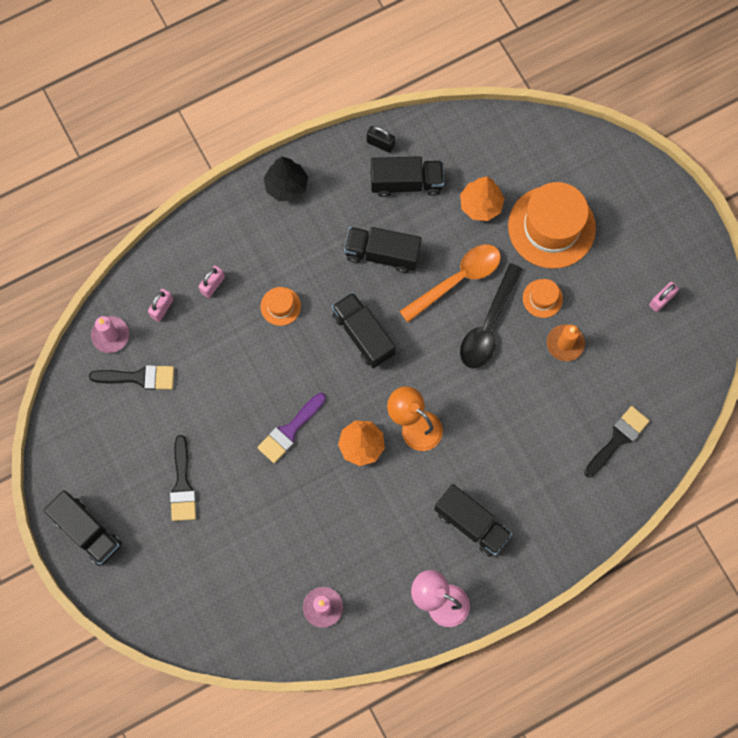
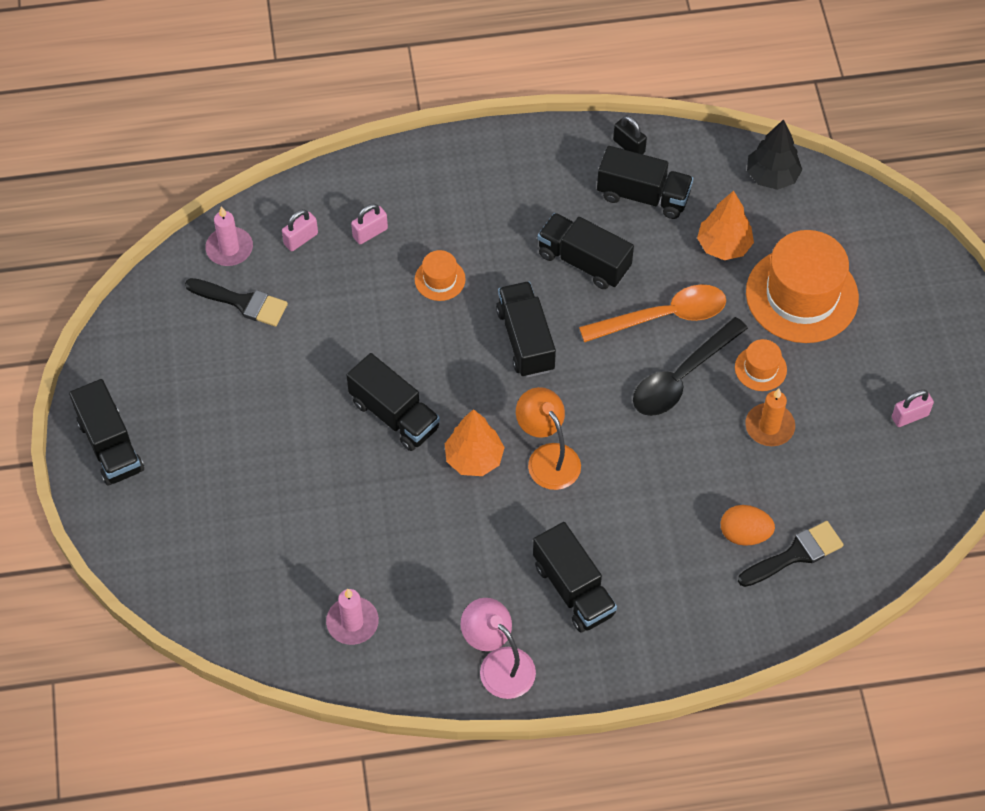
camera: 20 degrees right, 15 degrees down
black brush [170,435,196,521] -> none
purple brush [257,393,326,463] -> black truck [346,353,440,451]
black tree [264,157,308,201] -> black tree moved to [747,119,802,190]
none -> orange egg [721,505,775,546]

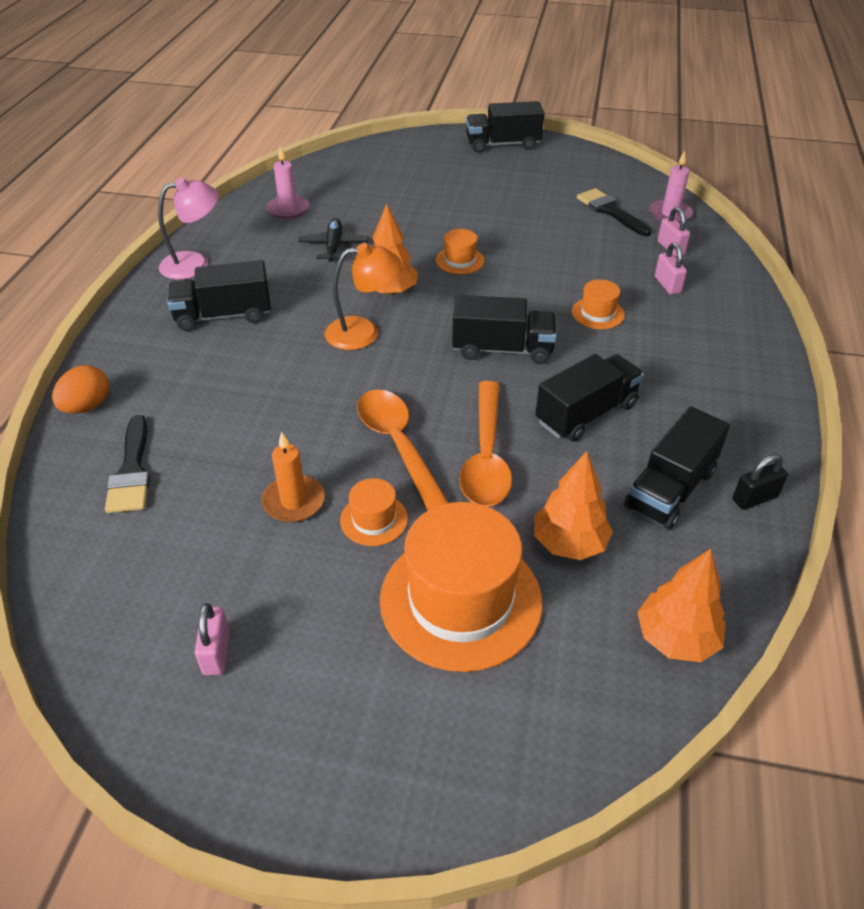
camera: 110 degrees right, 15 degrees down
black brush [185,278,288,327] -> black brush turned 105 degrees clockwise [577,188,652,236]
black truck [346,353,440,451] -> orange hat [436,229,484,274]
black spoon [633,317,748,416] -> orange spoon [357,389,449,510]
orange egg [721,505,775,546] -> orange egg moved to [52,365,109,413]
black tree [747,119,802,190] -> orange tree [637,549,726,662]
none -> black plane [299,218,368,262]

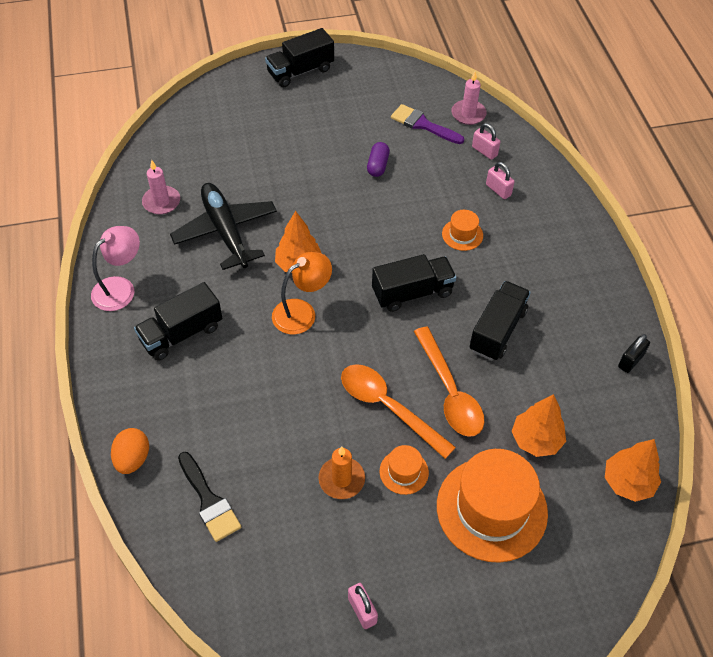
camera: 25 degrees left, 10 degrees up
black plane [299,218,368,262] -> black plane [170,183,277,270], size x1.79
orange hat [436,229,484,274] -> none
black brush [577,188,652,236] -> purple brush [391,104,464,144]
black truck [624,406,730,530] -> none
none -> purple capsule [367,142,390,177]

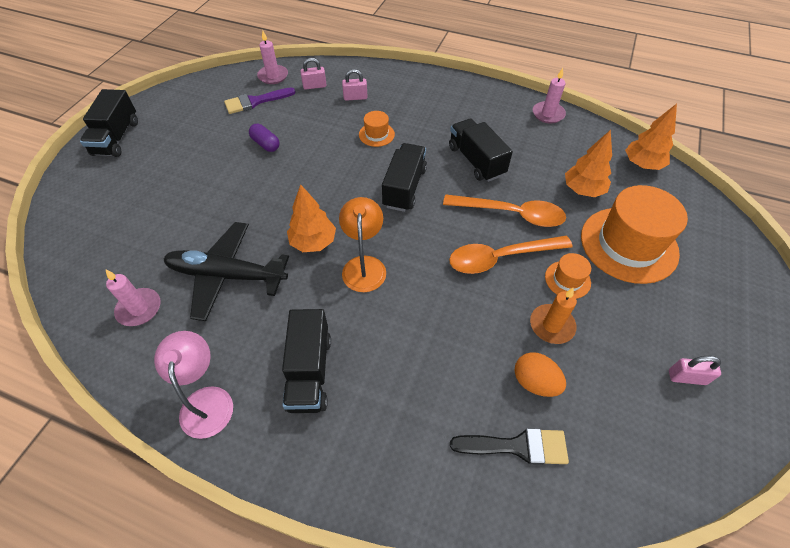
camera: 55 degrees left, 0 degrees up
orange egg [111,428,149,474] -> orange egg moved to [515,352,566,397]
black padlock [618,334,650,373] -> pink candle [533,68,566,123]

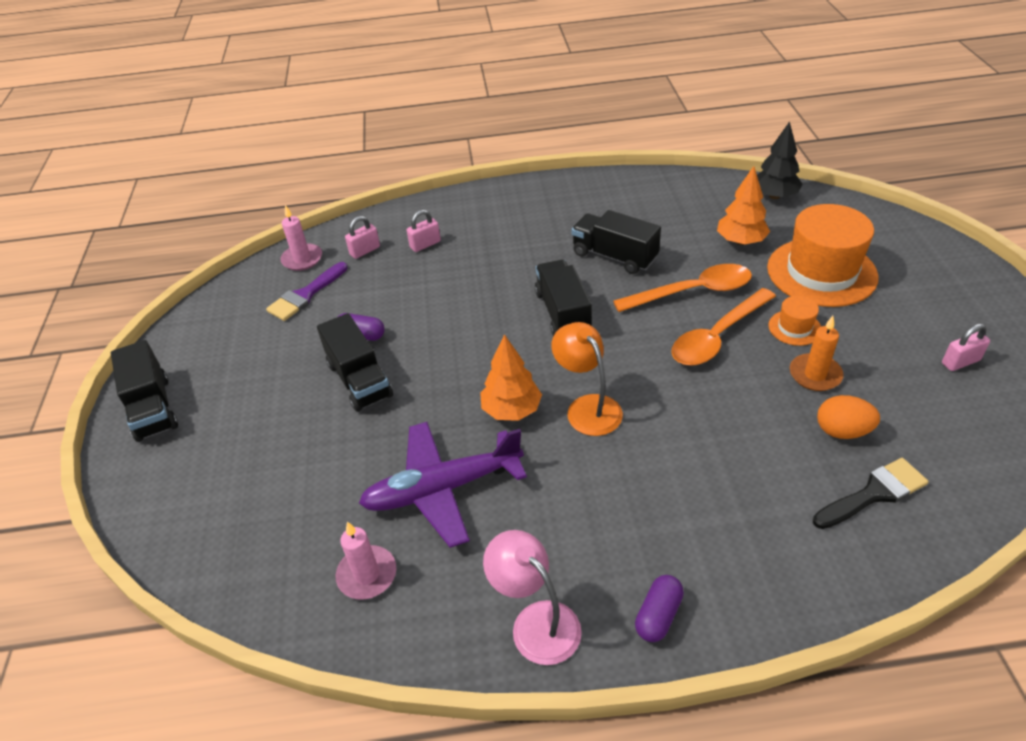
camera: 25 degrees left, 10 degrees down
black plane [163,222,289,321] -> purple plane [359,422,527,548]
black truck [282,309,331,413] -> black truck moved to [317,313,393,412]
orange hat [359,111,395,147] -> none
pink candle [533,68,566,123] -> none
orange tree [625,104,677,170] -> black tree [757,121,803,199]
none -> purple capsule [635,575,684,642]

